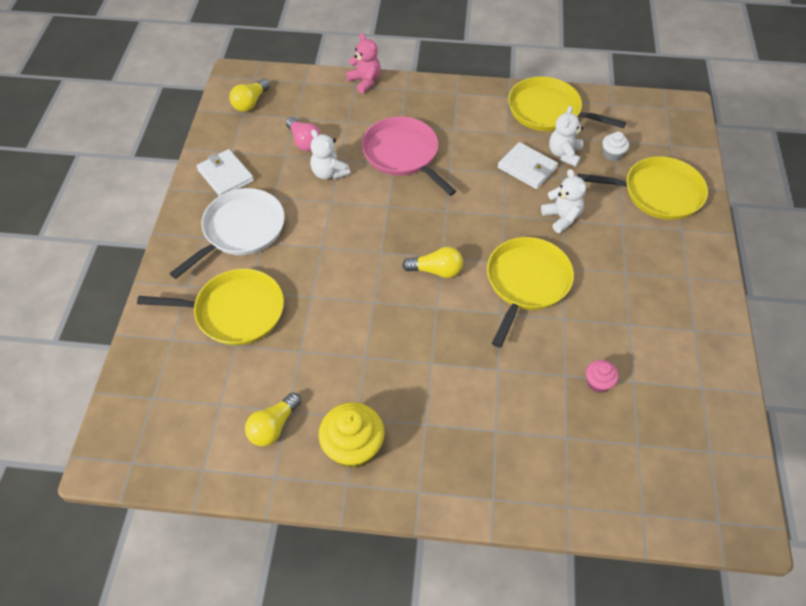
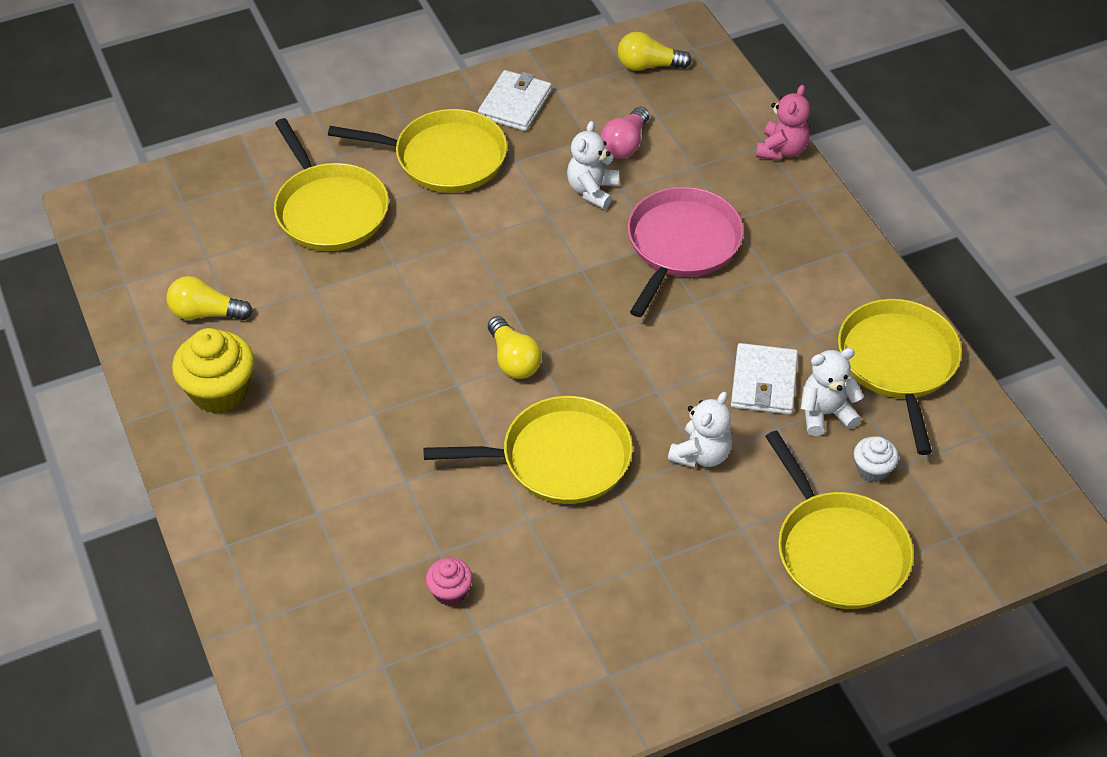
camera: 60 degrees right, 5 degrees down
white pan [169,188,285,279] -> yellow pan [328,109,507,193]

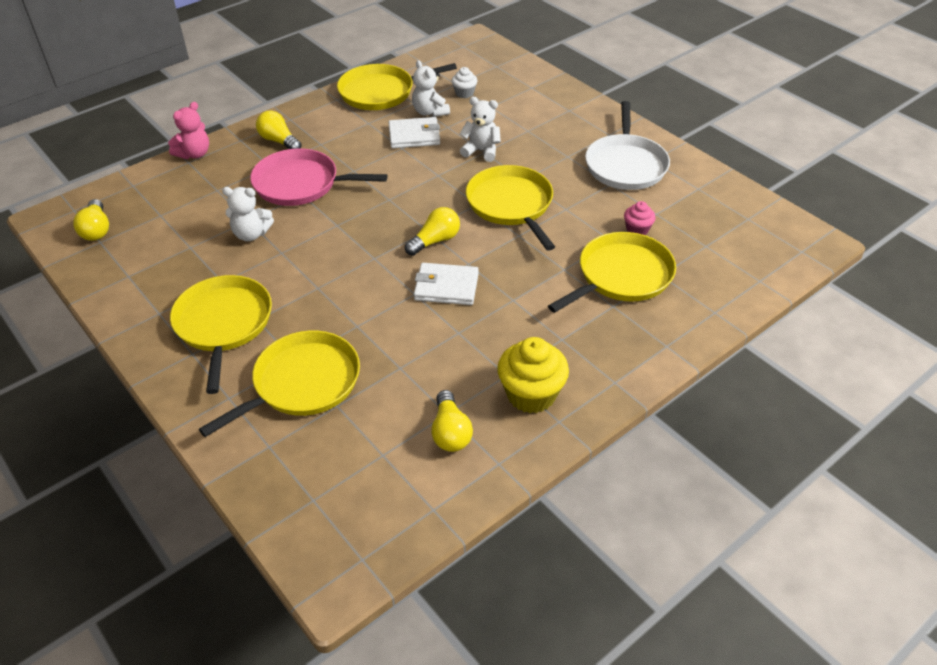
camera: 105 degrees left, 5 degrees down
white wallet [478,70,552,131] -> white wallet moved to [414,263,479,305]
pink light bulb [601,107,649,158] -> none
pink teddy bear [756,85,810,160] -> pink teddy bear turned 120 degrees clockwise [168,102,209,159]
yellow pan [765,431,914,609] -> yellow pan moved to [548,232,676,313]
none -> yellow light bulb [256,111,302,149]
none -> white pan [585,101,670,190]

